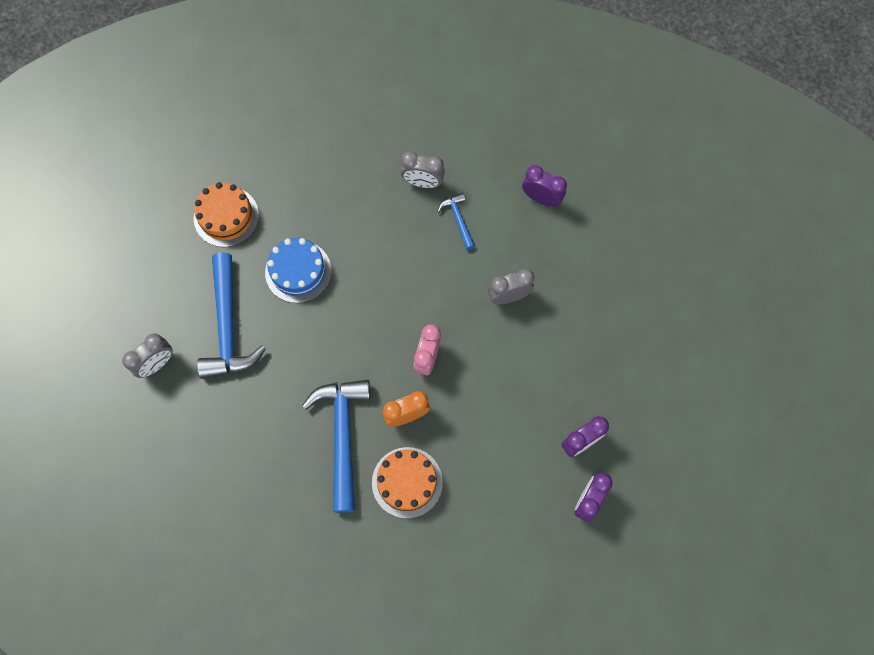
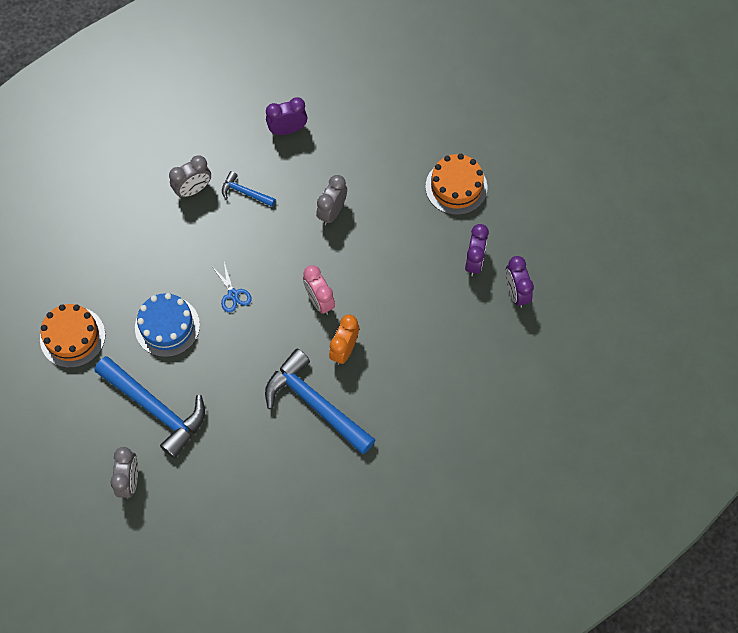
camera: 45 degrees left, 5 degrees down
orange cake [372,447,443,519] -> orange cake moved to [425,154,487,215]
none -> blue scissors [212,262,252,313]

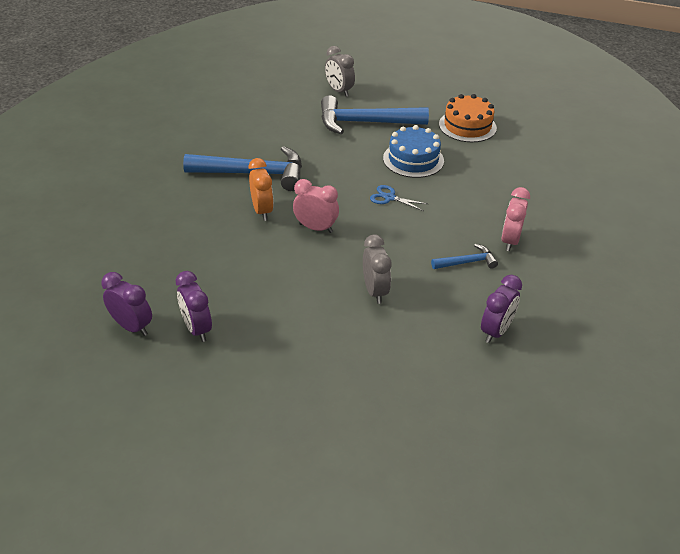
camera: 140 degrees right, 25 degrees down
grey clock [169,155,211,198] -> pink clock [501,187,530,251]
orange cake [425,154,487,215] -> none

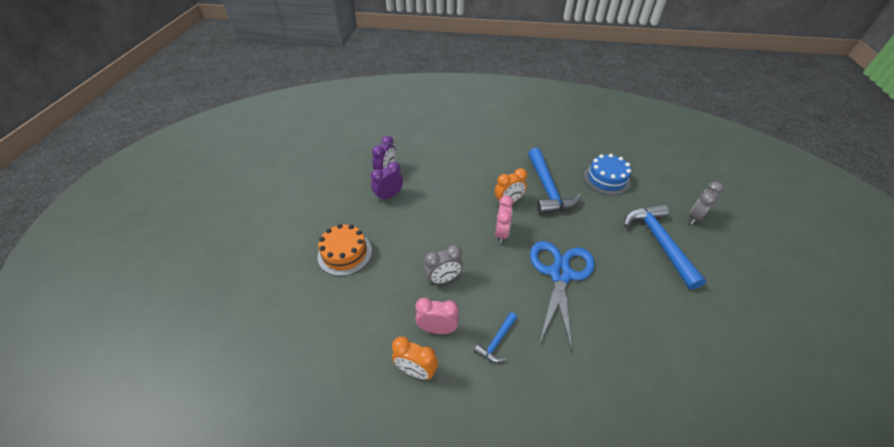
camera: 80 degrees right, 5 degrees up
blue scissors [370,185,427,211] -> blue scissors [530,241,595,350], size x2.43
blue cake [383,125,444,178] -> blue cake moved to [583,154,631,195]
blue hammer [431,244,498,269] -> blue hammer turned 60 degrees clockwise [474,312,517,363]
orange cake [439,94,497,142] -> orange cake moved to [317,224,372,276]
purple clock [481,275,522,343] -> orange clock [392,336,438,380]
pink clock [501,187,530,251] -> pink clock moved to [415,298,459,334]

